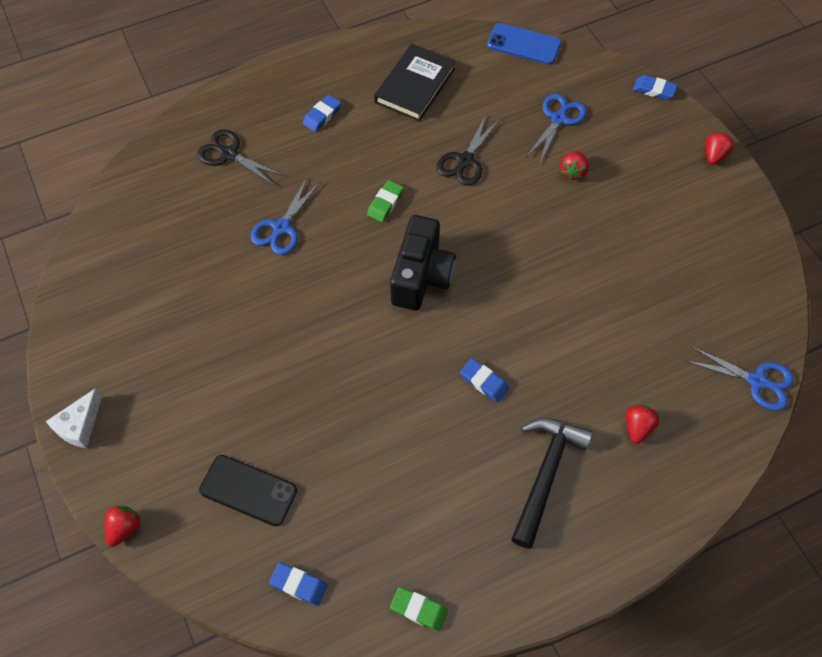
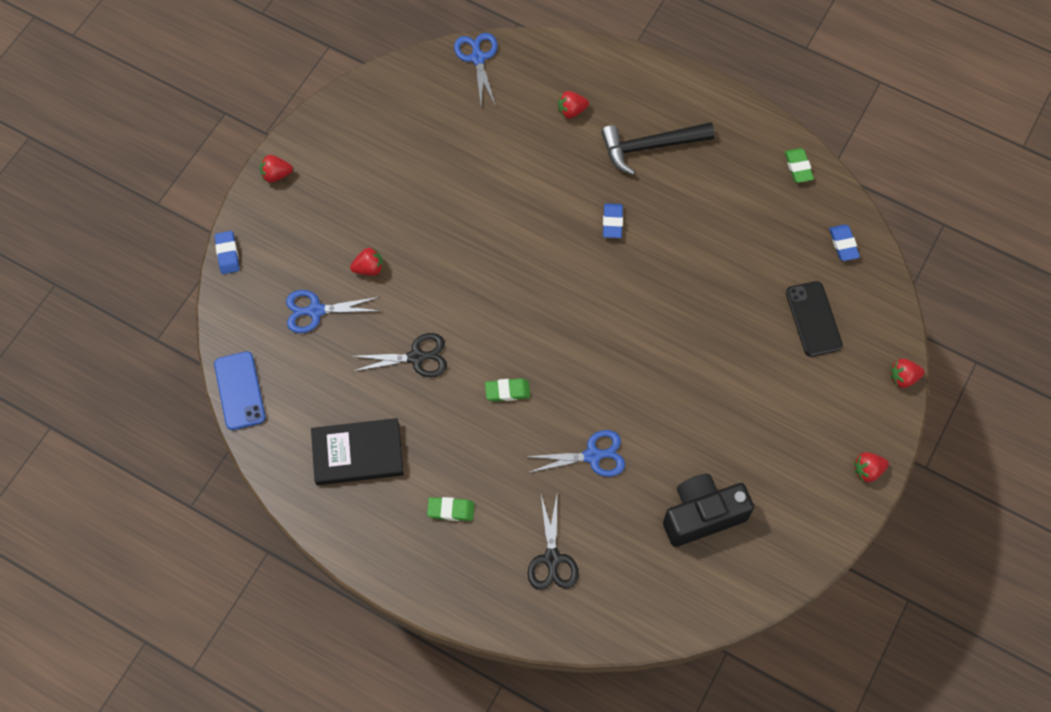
camera: 125 degrees left, 5 degrees up
white cheese [46,388,102,448] -> red strawberry [854,452,889,482]
blue eraser [303,95,341,132] -> green eraser [427,497,474,521]
black camera [390,215,456,311] -> black camera moved to [663,474,754,547]

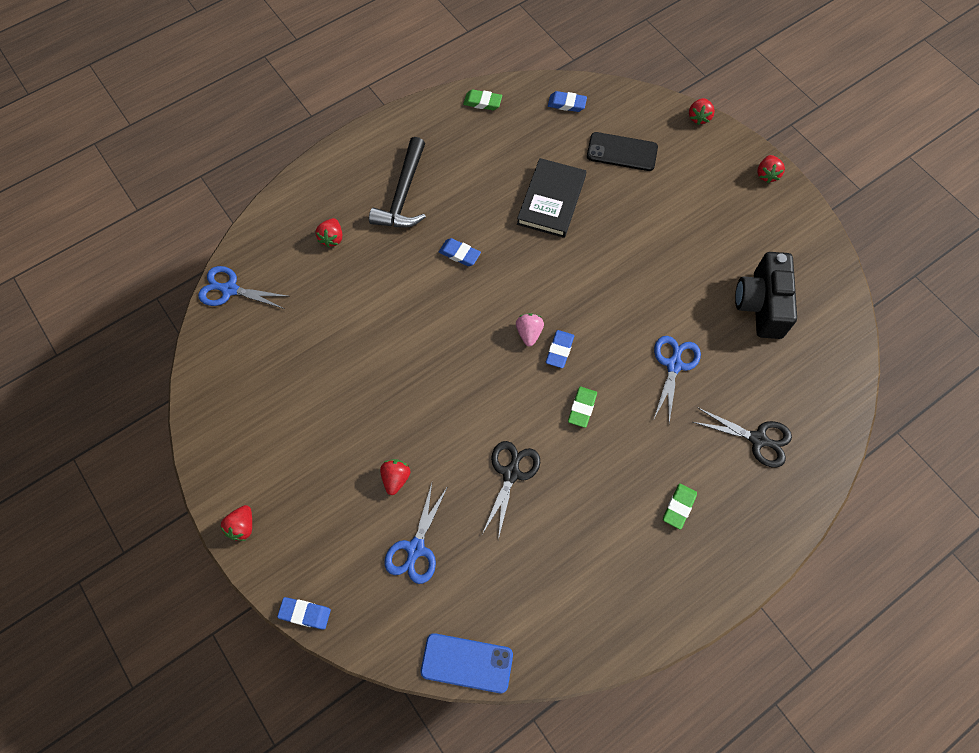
camera: 65 degrees left, 0 degrees up
black book [311,418,404,485] -> black book moved to [517,158,586,238]
none -> pink strawberry [516,313,544,347]
none -> blue eraser [546,330,574,368]

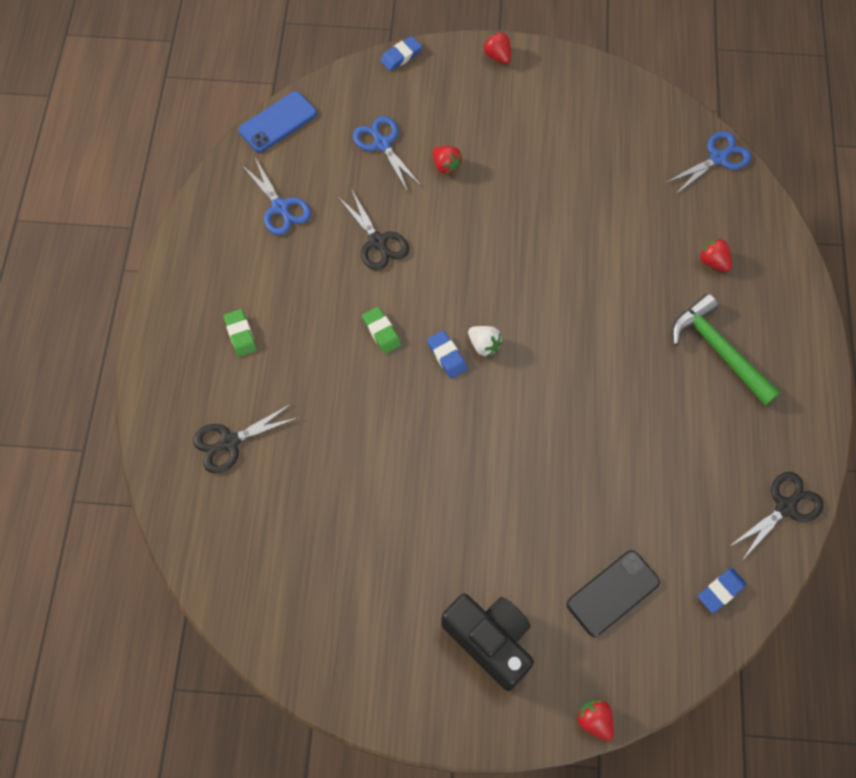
camera: 130 degrees right, 0 degrees up
black hammer [369,137,426,228] -> green hammer [672,294,780,406]
blue eraser [439,238,481,266] -> none
green eraser [463,89,502,110] -> black scissors [730,472,823,559]
pink strawberry [516,313,544,347] -> white strawberry [468,326,502,357]
black book [517,158,586,238] -> none
blue scissors [654,336,701,423] -> blue scissors moved to [241,158,311,235]
black camera [735,252,797,339] -> black camera moved to [441,594,534,691]
red strawberry [757,155,785,183] -> none

